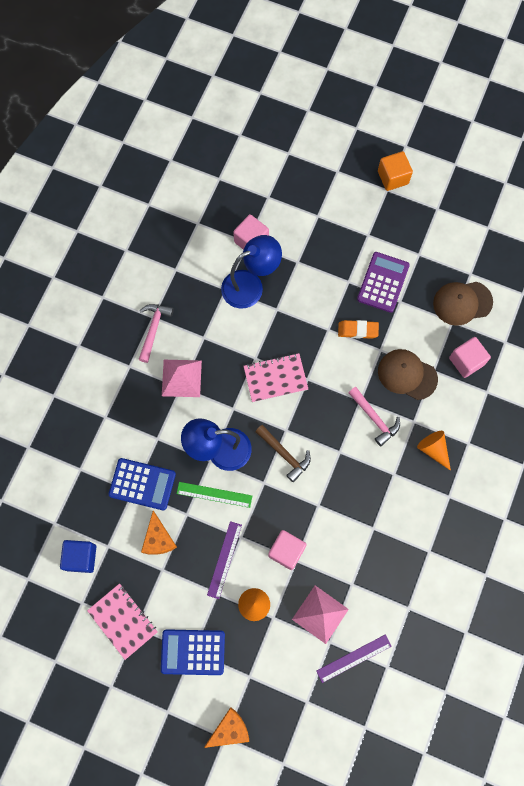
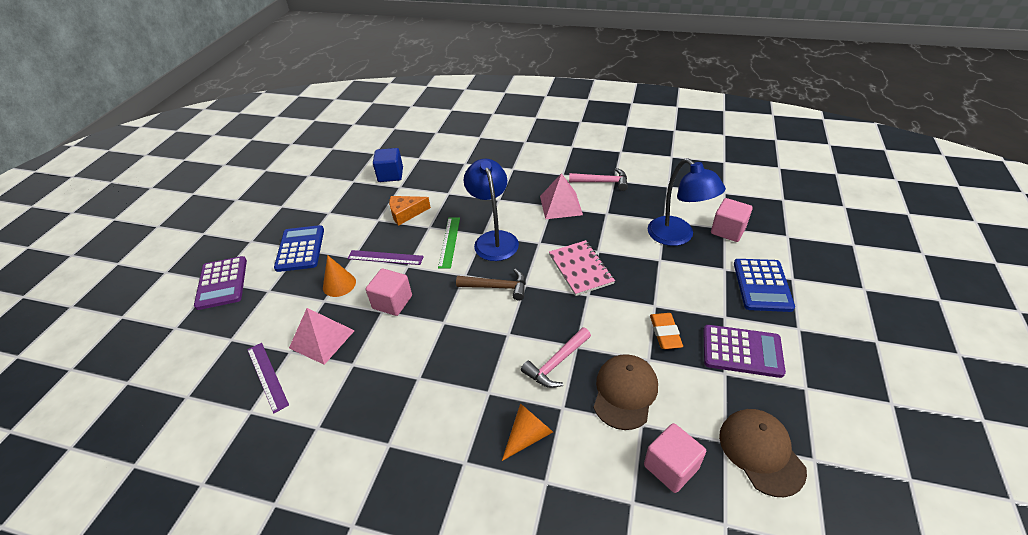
camera: 85 degrees right, 30 degrees down
pink notebook [87,583,158,660] -> none
blue calculator [109,458,176,510] -> blue calculator moved to [734,259,795,312]
orange cheese [204,707,249,748] -> purple calculator [194,256,247,310]
brown hammer [255,425,311,483] -> brown hammer turned 120 degrees counterclockwise [456,269,526,301]
orange cube [378,151,413,191] -> none

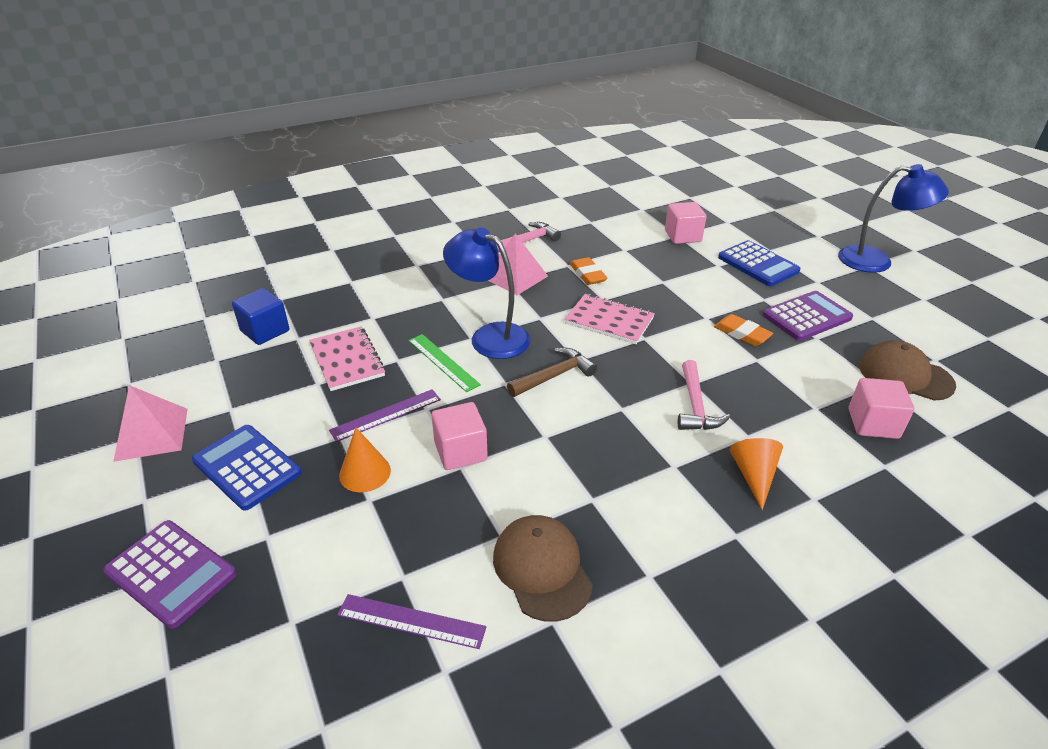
camera: 45 degrees left, 5 degrees down
pink pyramid [289,308,355,365] -> pink pyramid moved to [113,385,188,462]
orange cheese [389,196,431,226] -> pink notebook [309,326,386,391]
brown cap [593,354,658,430] -> brown cap moved to [493,515,593,622]
blue lamp [648,158,726,246] -> blue lamp moved to [838,164,949,273]
none -> orange eraser [570,257,608,285]

